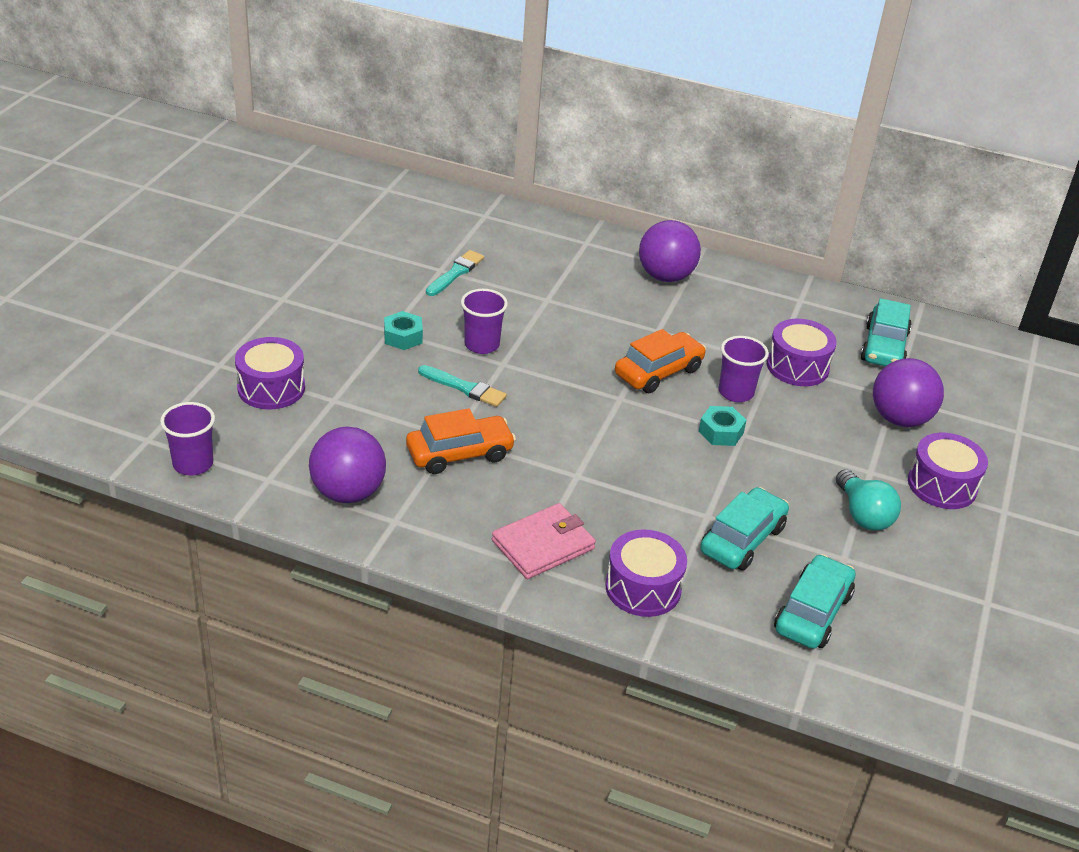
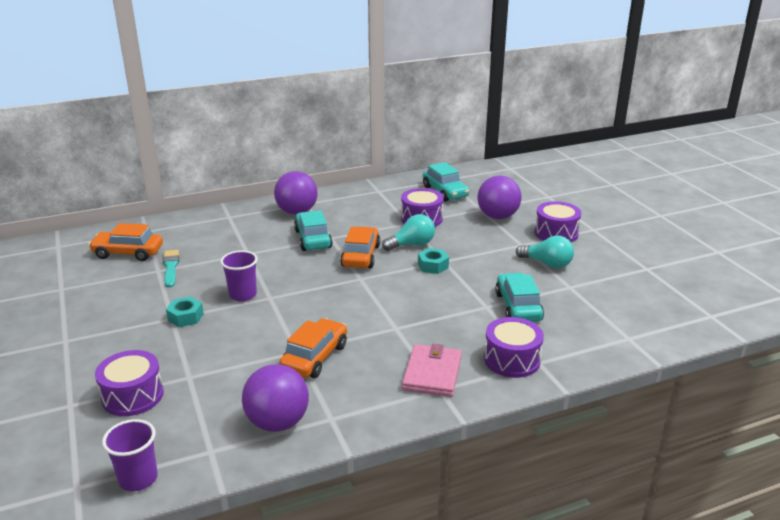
camera: 40 degrees left, 10 degrees down
turquoise brush [418,365,507,407] -> none
purple cup [719,336,769,402] -> turquoise light bulb [382,214,435,251]
turquoise car [774,554,855,649] -> turquoise car moved to [294,210,333,251]
none -> orange car [88,223,163,261]

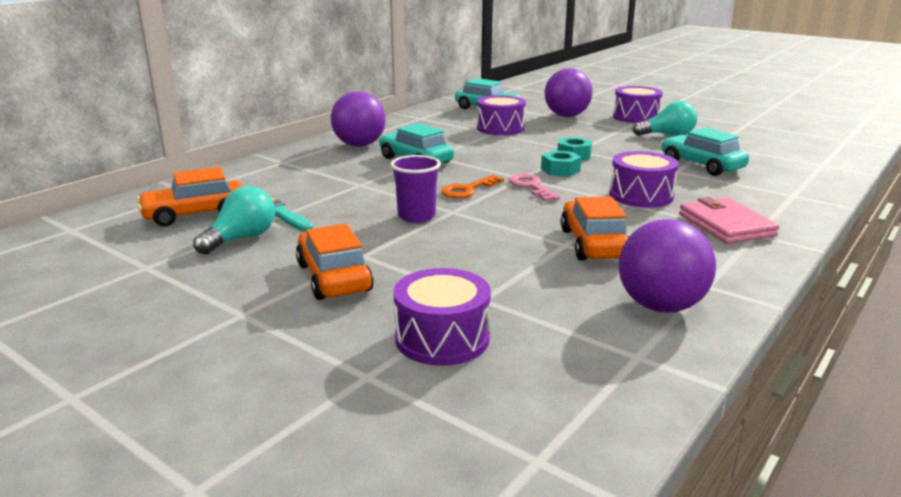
camera: 30 degrees left, 5 degrees down
purple cup [102,419,158,491] -> none
turquoise nut [166,297,204,327] -> turquoise nut moved to [541,150,581,177]
orange car [340,226,380,268] -> orange car moved to [296,224,374,300]
turquoise light bulb [382,214,435,251] -> turquoise light bulb moved to [193,186,275,255]
purple drum [484,317,544,378] -> purple drum moved to [609,151,679,208]
none -> orange key [441,175,504,198]
none -> pink key [509,174,560,201]

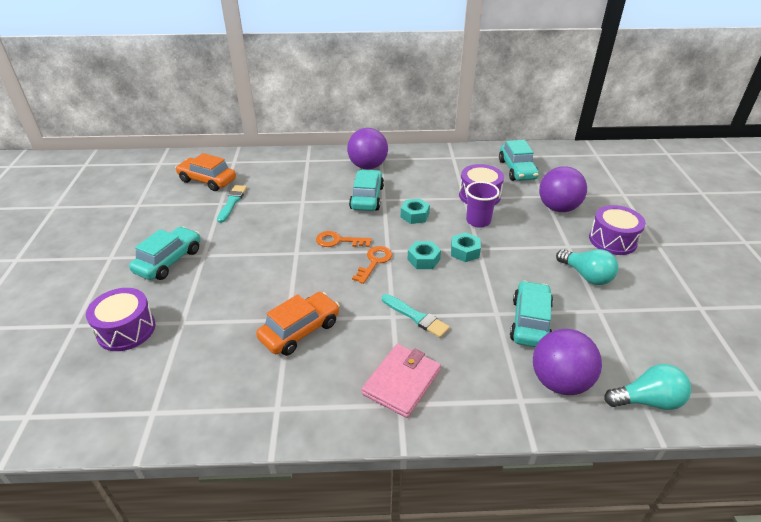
camera: 50 degrees right, 15 degrees up
turquoise light bulb [193,186,275,255] -> turquoise light bulb moved to [604,364,691,410]
orange car [296,224,374,300] -> turquoise car [129,227,200,280]
purple cup [390,155,441,223] -> purple cup moved to [466,181,500,228]
pink key [509,174,560,201] -> orange key [352,246,392,284]
purple drum [609,151,679,208] -> turquoise brush [382,294,450,338]
purple ball [619,219,716,312] -> purple ball moved to [533,329,602,395]
none -> turquoise nut [401,198,430,224]

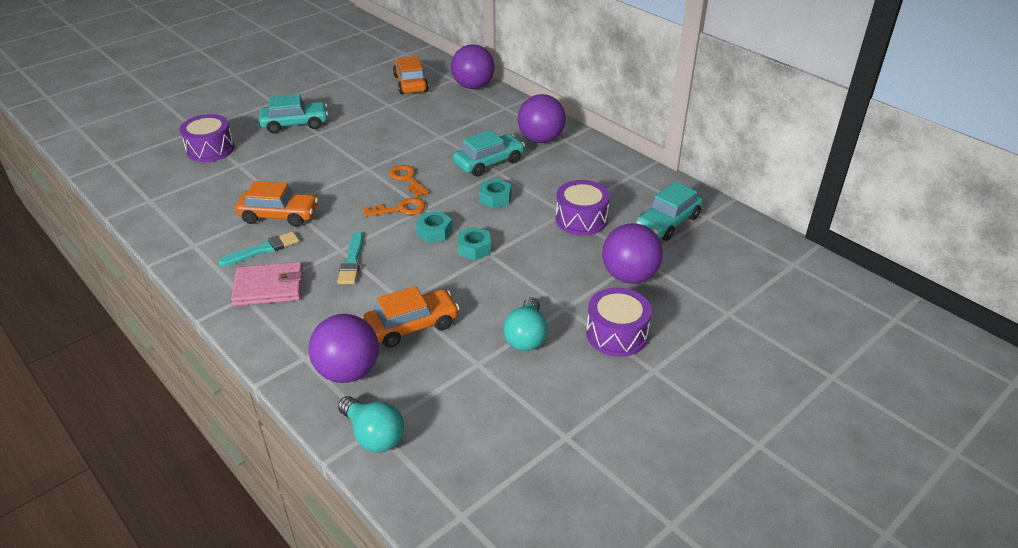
camera: 50 degrees right, 0 degrees up
turquoise brush [217,185,247,223] -> turquoise brush moved to [218,232,299,266]
purple cup [466,181,500,228] -> none
turquoise car [510,281,553,347] -> orange car [363,286,460,348]
none -> purple ball [451,44,494,89]

